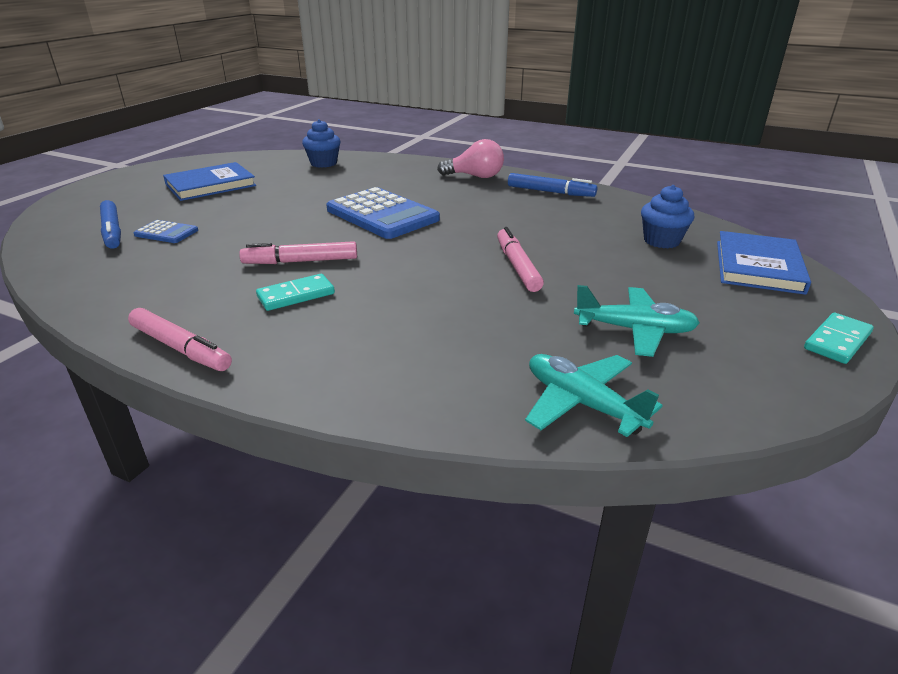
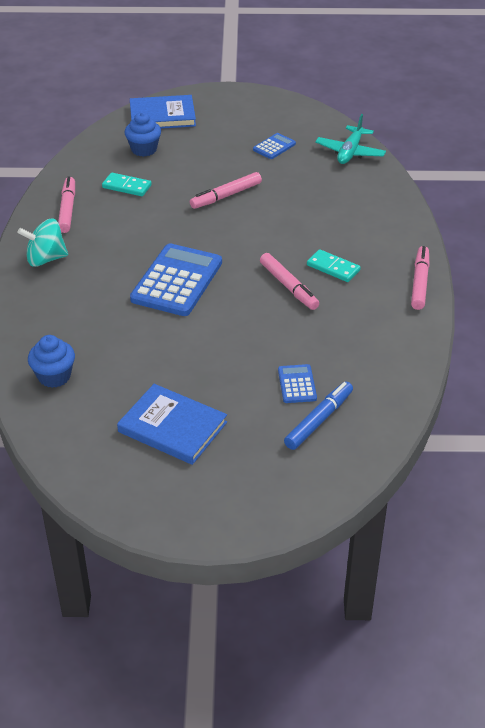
camera: 115 degrees left, 10 degrees up
pink light bulb [437,139,504,178] -> turquoise spinning top [17,219,68,267]
blue marker [508,173,597,197] -> pink marker [58,177,75,233]
turquoise plane [574,285,700,357] -> blue calculator [253,133,296,159]
turquoise domino [804,313,874,364] -> turquoise domino moved to [102,173,151,196]

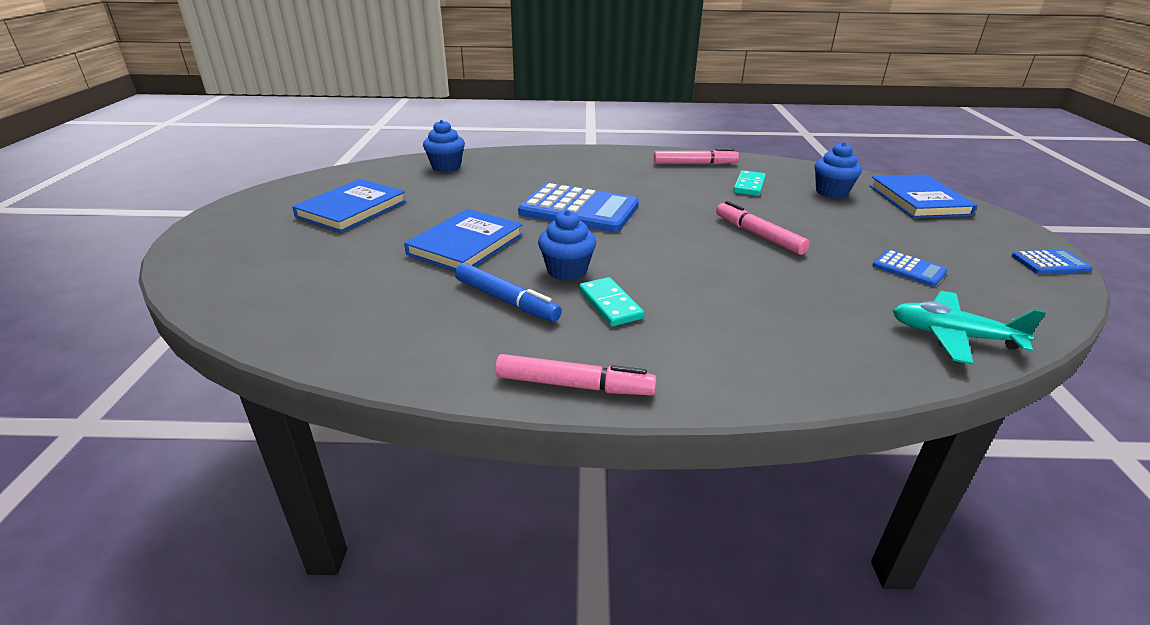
camera: 90 degrees right, 10 degrees down
turquoise spinning top [17,219,68,267] -> none
pink marker [260,253,319,310] -> blue cupcake [538,210,596,281]
blue calculator [278,364,317,403] -> blue calculator moved to [1011,250,1093,274]
blue marker [284,381,353,450] -> blue marker moved to [455,263,562,322]
turquoise domino [307,249,361,282] -> turquoise domino turned 60 degrees counterclockwise [579,277,644,326]
none -> blue book [404,209,523,271]

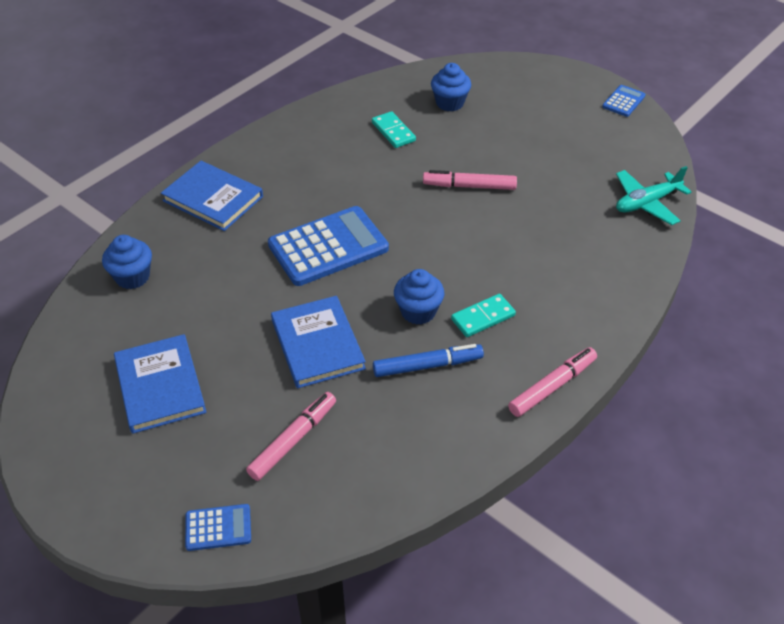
camera: 50 degrees left, 15 degrees up
turquoise domino [579,277,644,326] -> turquoise domino turned 45 degrees counterclockwise [451,294,516,337]
pink marker [653,148,739,165] -> pink marker moved to [246,392,336,481]
blue book [869,174,977,218] -> blue book moved to [161,161,263,231]
blue calculator [872,250,948,287] -> blue calculator moved to [185,504,251,551]

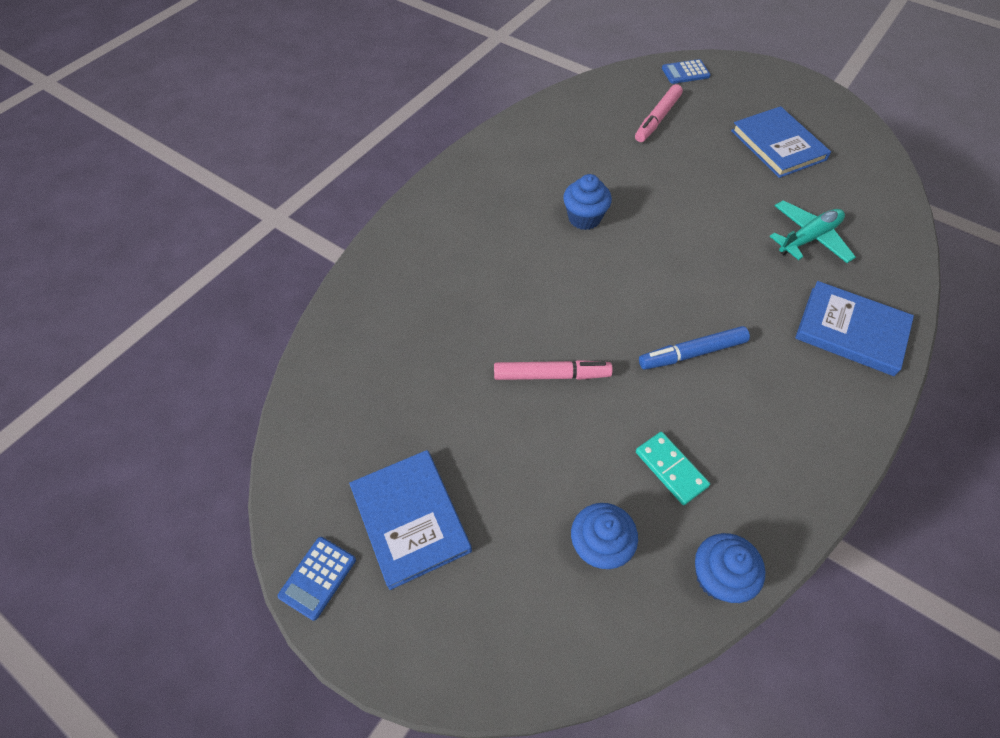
camera: 175 degrees right, 10 degrees up
blue cupcake [102,235,152,289] -> blue cupcake moved to [695,533,765,603]
blue calculator [268,206,389,286] -> none
blue book [271,296,366,388] -> blue book moved to [349,450,472,590]
blue marker [373,344,484,377] -> blue marker moved to [639,326,750,370]
turquoise domino [451,294,516,337] -> none
pink marker [508,347,597,417] -> none
turquoise plane [616,166,691,225] -> turquoise plane moved to [770,200,856,263]

